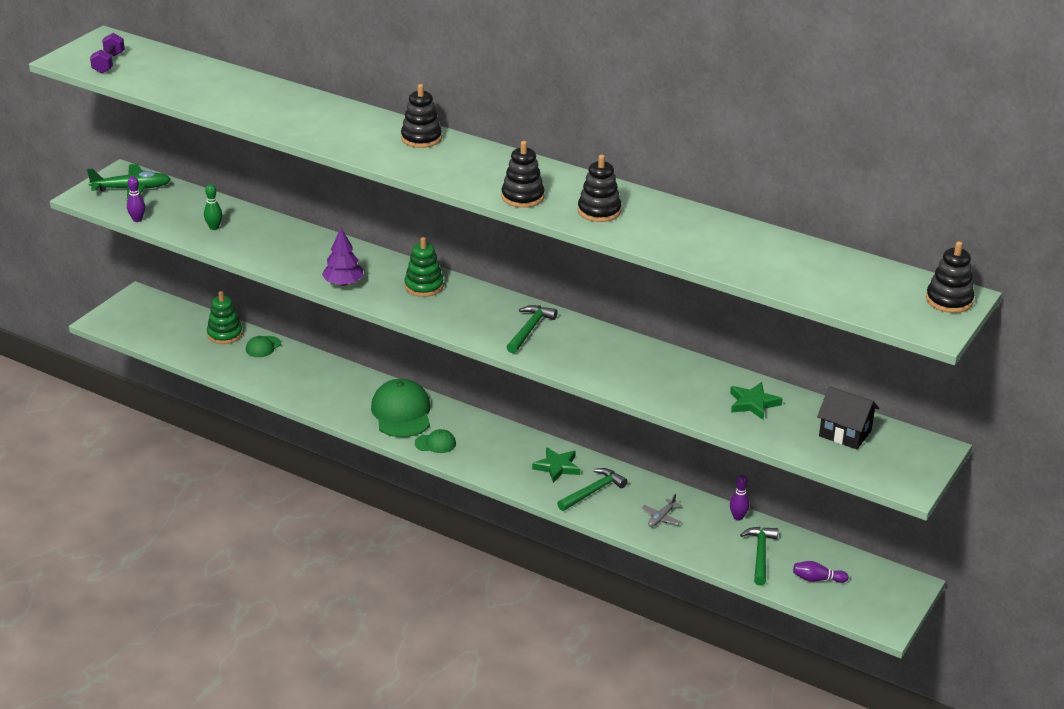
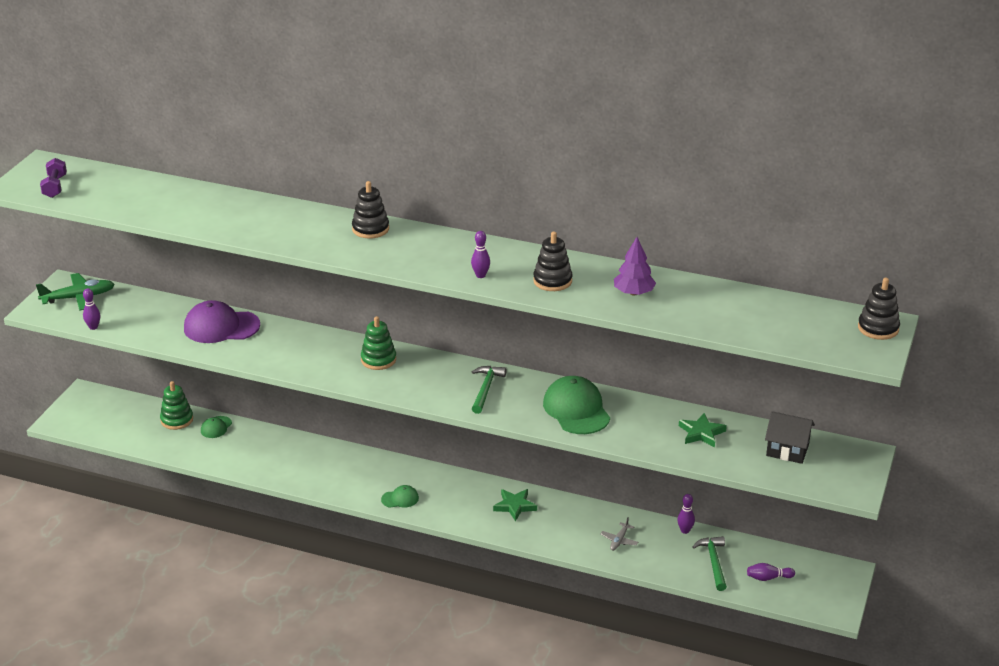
camera: 10 degrees left, 0 degrees up
green bowling pin [204,184,222,230] -> none
purple tree [322,228,364,286] -> purple tree moved to [614,237,656,296]
green cap [371,379,430,437] -> green cap moved to [543,376,610,434]
black stacking toy [502,141,545,208] -> purple bowling pin [471,231,490,278]
green hammer [557,468,628,511] -> none
none -> purple cap [184,300,260,343]

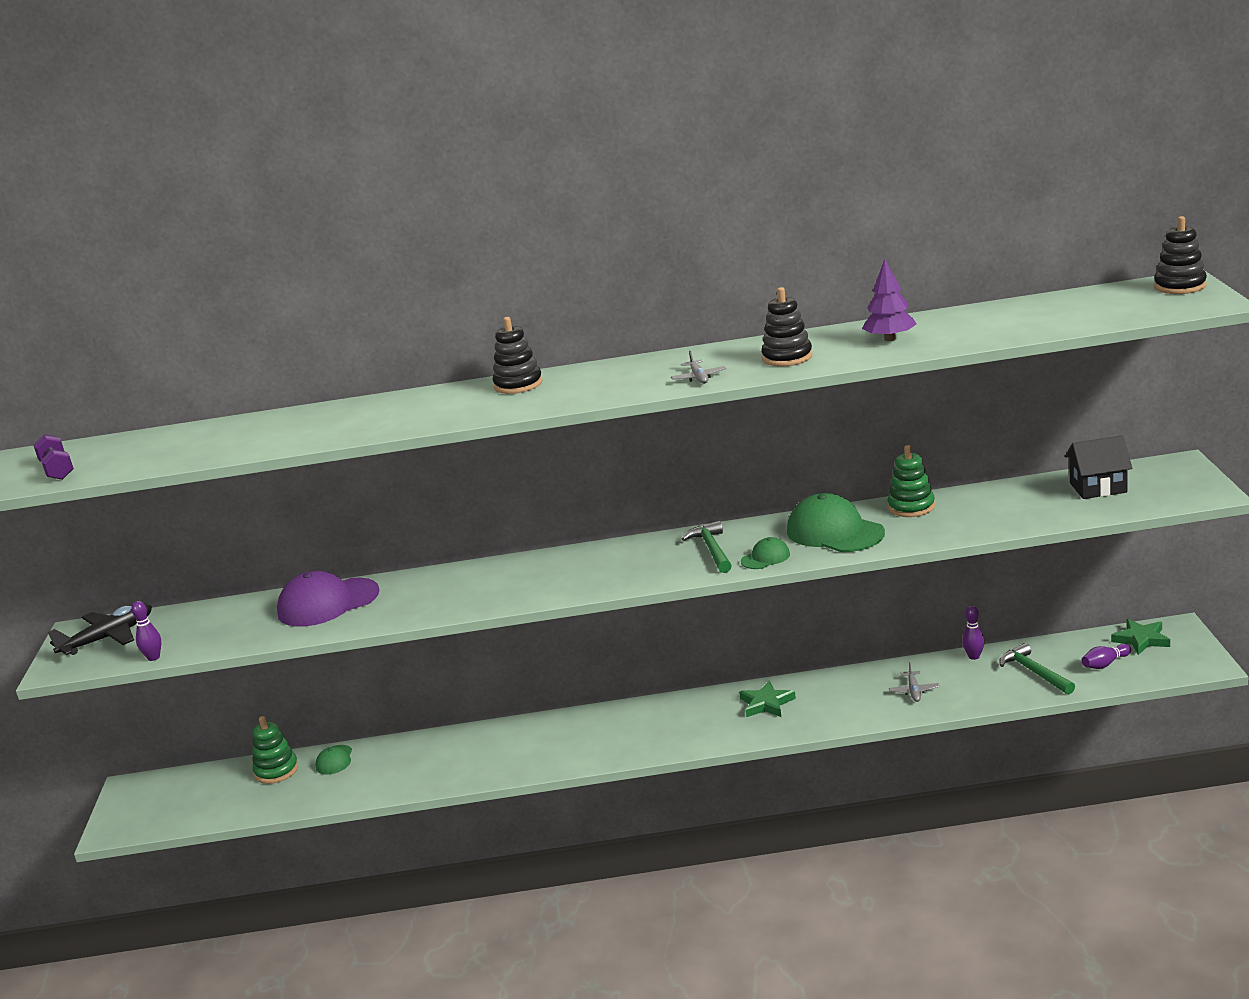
camera: 20 degrees left, 10 degrees down
green plane [36,273,115,311] -> black plane [48,603,152,655]
green stacking toy [361,316,396,370] -> green stacking toy moved to [887,445,935,517]
green cap [381,485,419,508] -> green cap moved to [741,537,790,569]
purple bowling pin [471,231,490,278] -> grey plane [671,350,726,384]
green star [679,413,727,447] -> green star moved to [1111,619,1170,655]

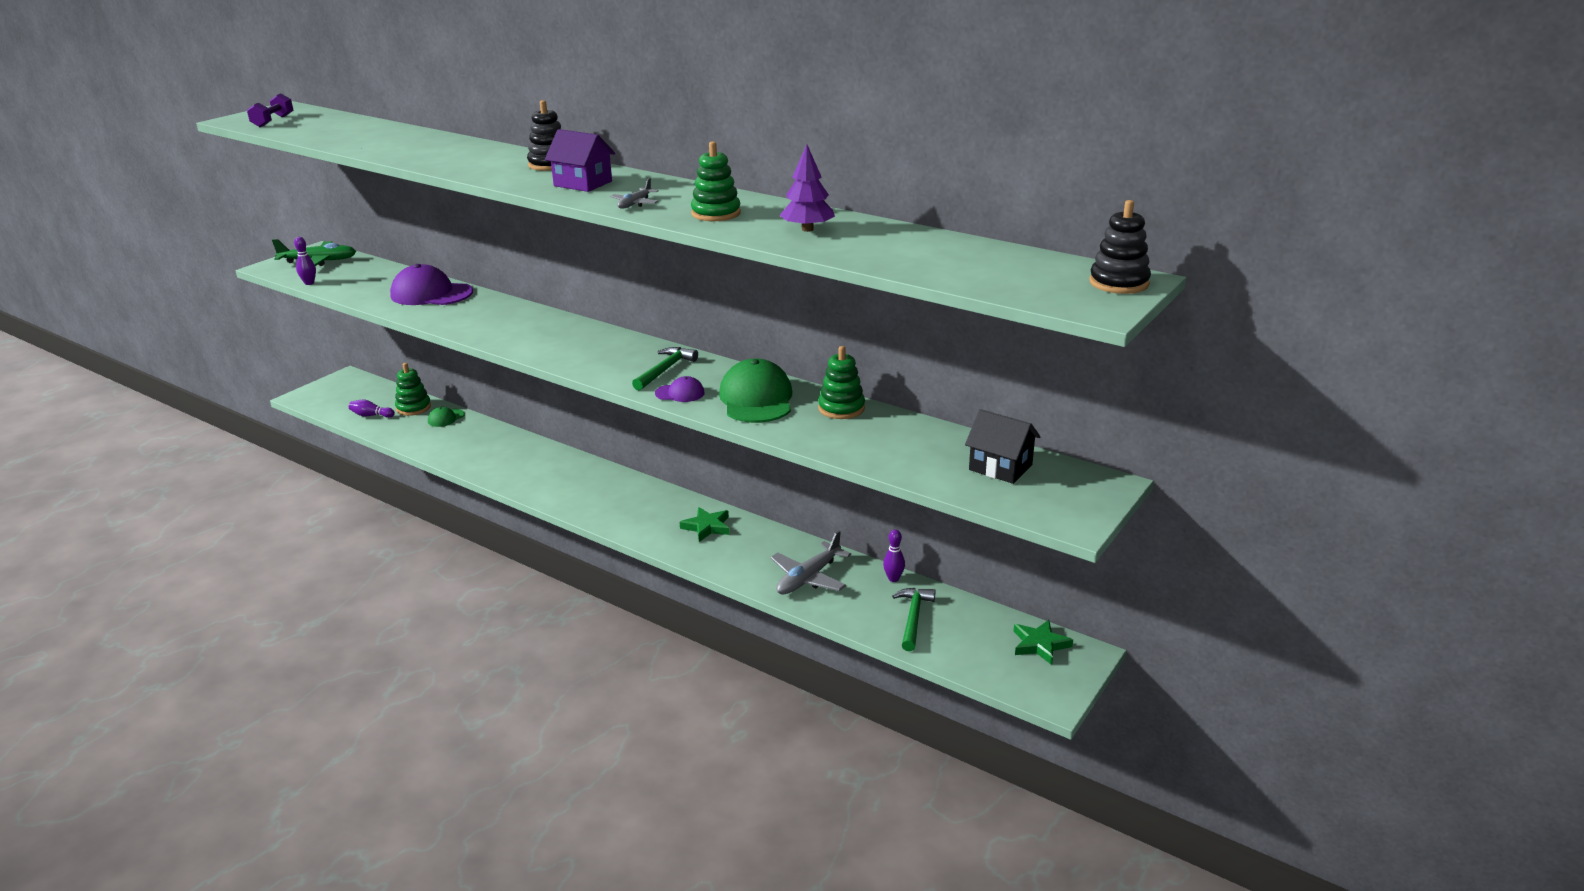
camera: 35 degrees right, 5 degrees up
black plane [48,603,152,655] -> green plane [272,239,356,266]
green cap [741,537,790,569] -> purple cap [655,376,705,402]
black stacking toy [761,287,812,366] -> green stacking toy [691,141,741,221]
grey plane [889,662,939,702] -> grey plane [770,531,851,594], size x1.85
purple bowling pin [1081,644,1131,669] -> purple bowling pin moved to [349,400,395,418]
none -> purple house [545,129,615,192]

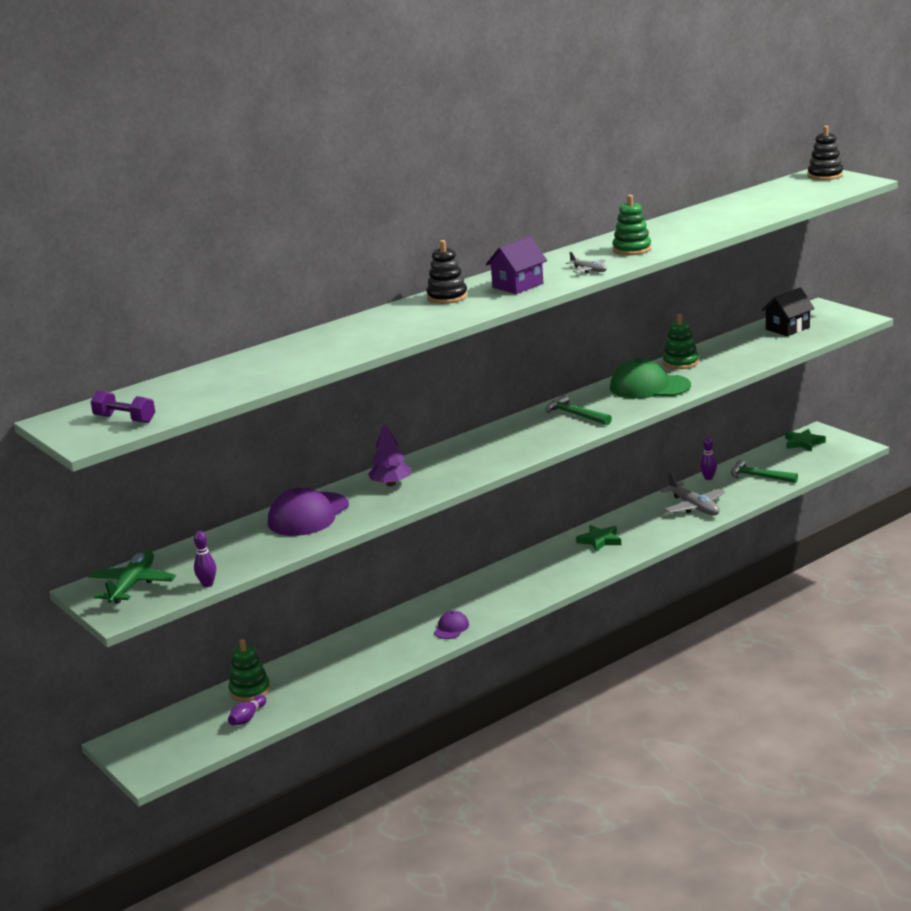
camera: 70 degrees left, 5 degrees down
green cap [428,407,465,427] -> none
purple cap [655,376,705,402] -> purple cap moved to [434,611,469,639]
purple tree [779,144,835,232] -> purple tree moved to [368,422,411,486]

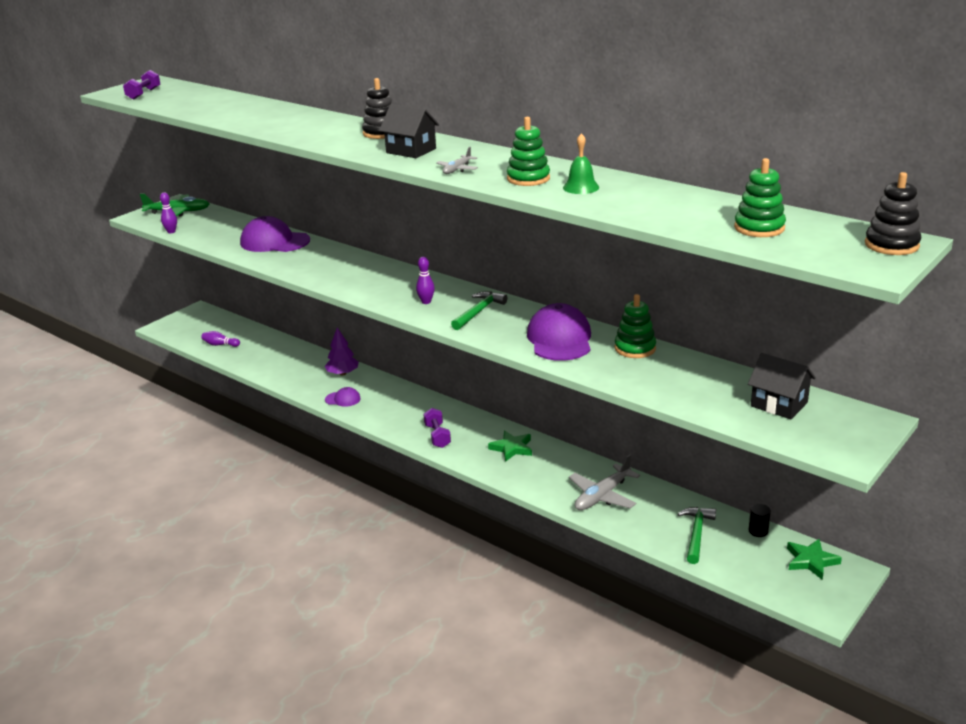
camera: 75 degrees right, 5 degrees up
green stacking toy [229,639,270,702] -> green stacking toy moved to [734,158,786,237]
purple tree [368,422,411,486] -> purple tree moved to [325,328,359,375]
purple house [486,236,547,294] -> black house [379,104,439,158]
green cap [610,358,691,399] -> purple cap [527,303,591,361]
purple bowling pin [700,437,717,480] -> purple bowling pin moved to [416,257,435,304]
none -> purple dumbbell [423,408,451,448]
none -> green bell [563,133,599,194]
none -> black cylinder [749,504,771,537]

